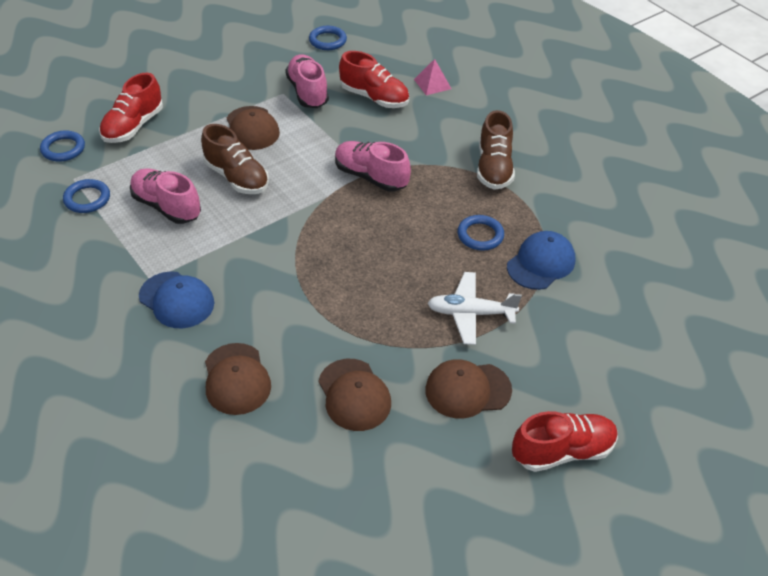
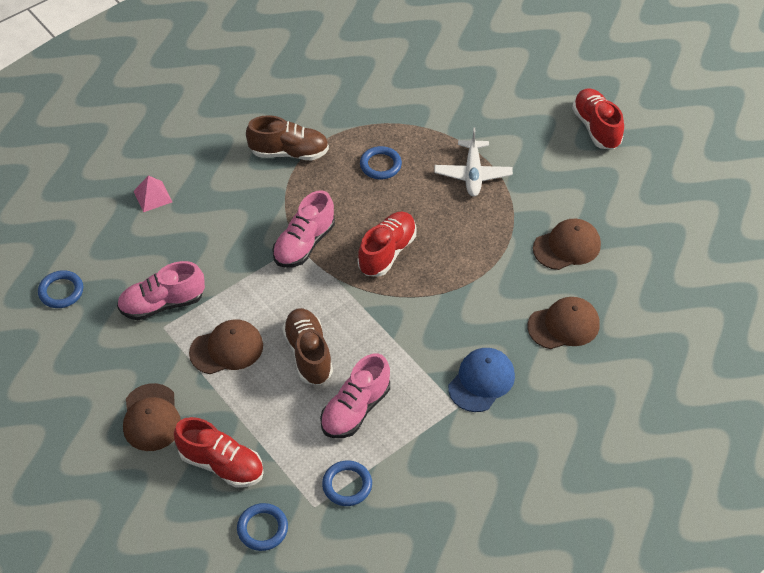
camera: 90 degrees left, 5 degrees up
brown shoe [201,124,269,194] -> brown shoe turned 60 degrees counterclockwise [282,308,333,385]
red shoe [339,51,409,108] -> red shoe moved to [358,212,417,277]
brown cap [425,359,512,419] -> brown cap moved to [123,383,181,451]
blue cap [507,231,576,290] -> none

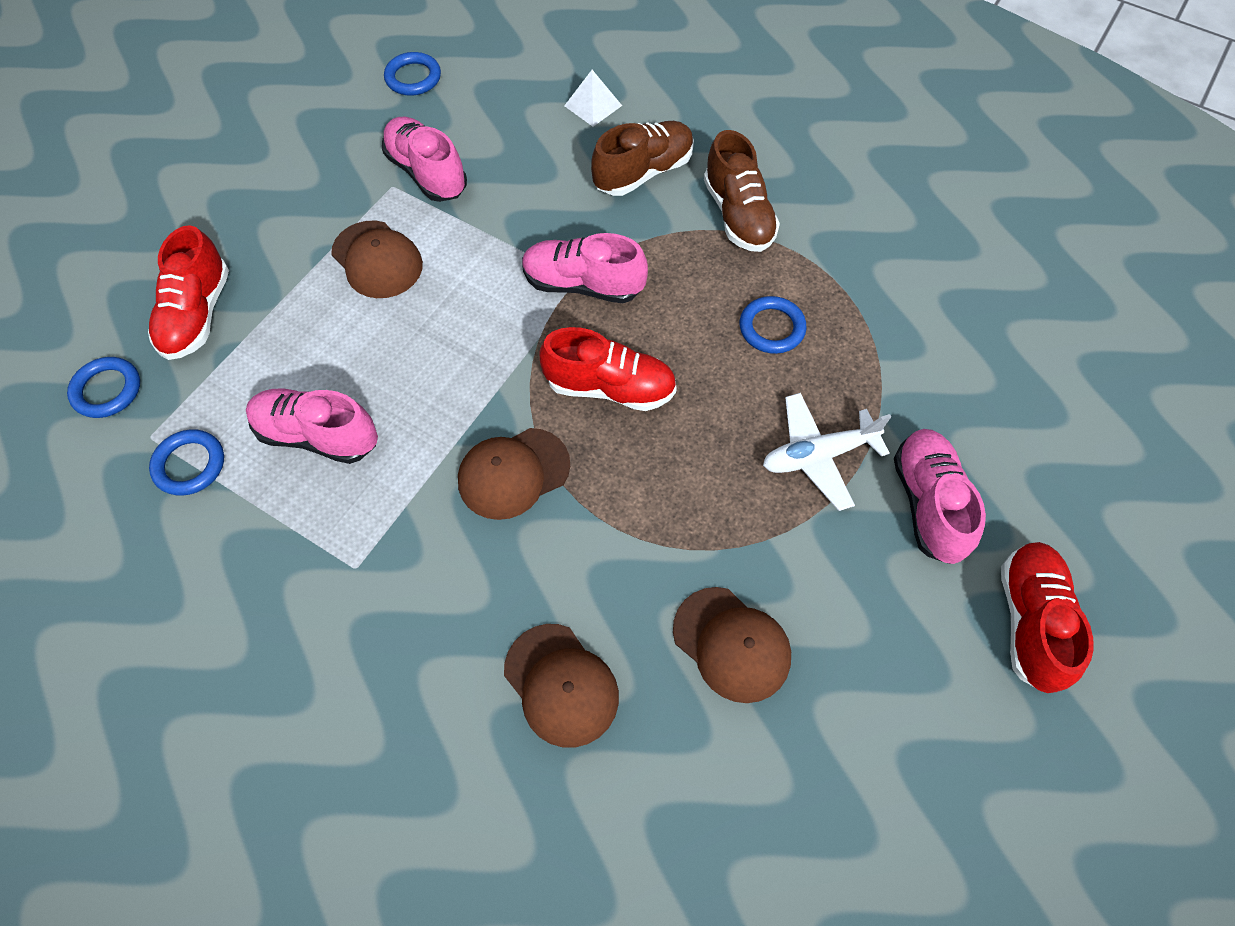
camera: 70 degrees right, 10 degrees up
brown cap [123,383,181,451] -> brown cap moved to [458,428,570,520]
pink pyramid [134,175,172,212] -> white pyramid [564,70,622,127]
brown shoe [282,308,333,385] -> brown shoe moved to [591,121,694,196]
blue cap [448,348,515,412] -> none
red shoe [572,88,624,150] -> red shoe turned 45 degrees counterclockwise [1001,542,1094,693]
none -> pink shoe [894,429,986,564]

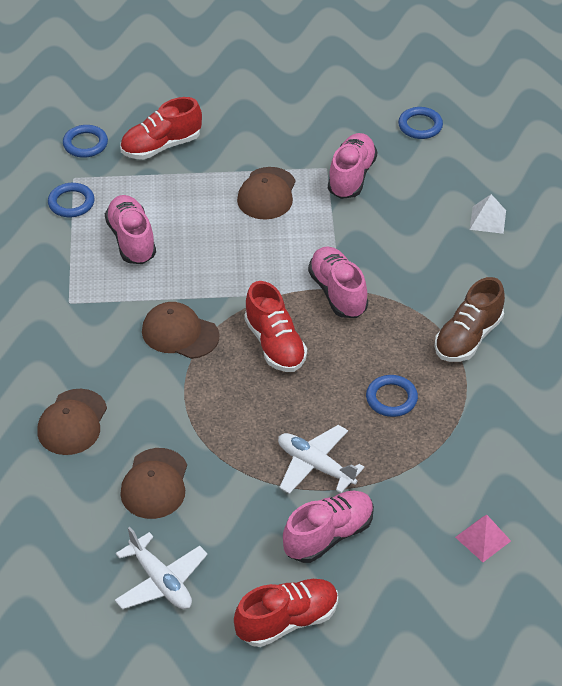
camera: 55 degrees right, 15 degrees down
brown shoe [591,121,694,196] -> none
none -> white plane [115,527,208,609]
none -> pink pyramid [455,515,511,562]

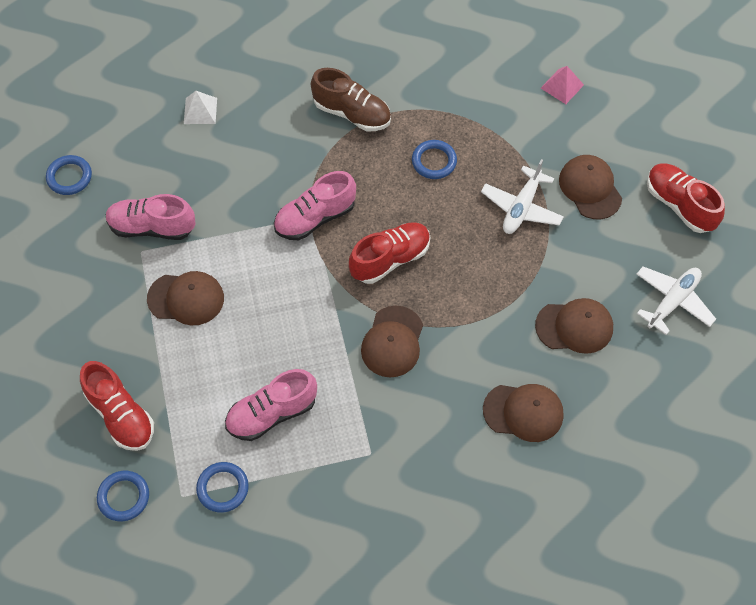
camera: 100 degrees left, 15 degrees up
pink shoe [283,491,374,563] -> brown cap [559,155,622,219]

